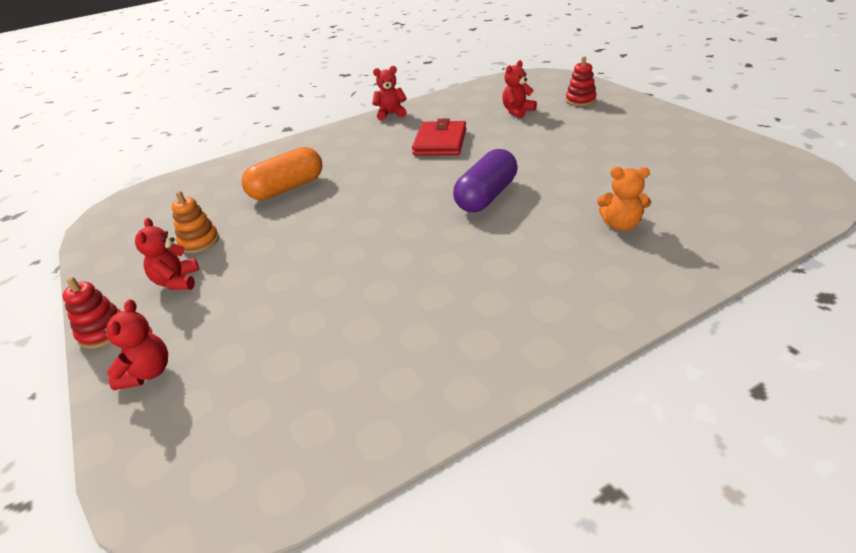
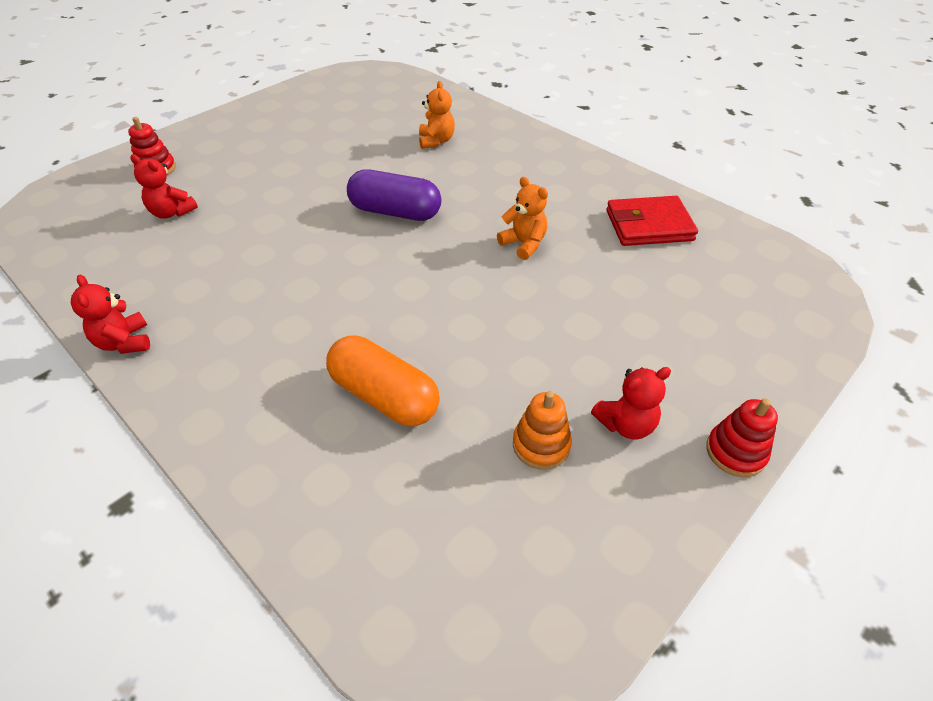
camera: 110 degrees left, 10 degrees up
red teddy bear [104,299,168,390] -> none
red wallet [412,118,466,156] -> red wallet moved to [606,196,698,246]
none -> orange teddy bear [497,177,548,260]

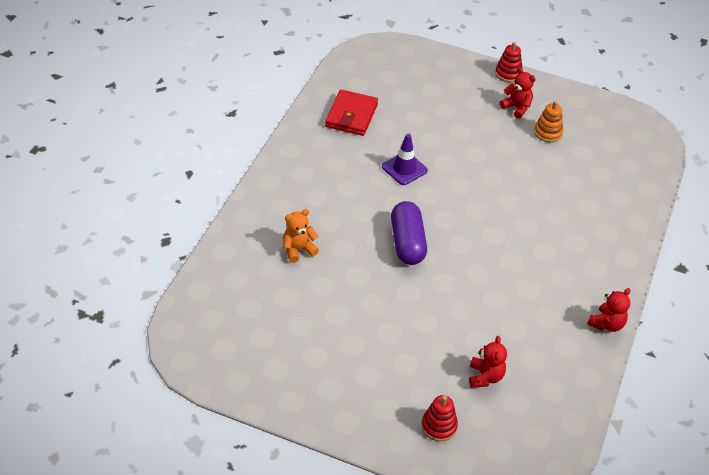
camera: 115 degrees left, 0 degrees up
orange capsule [326,336,440,426] -> none
orange teddy bear [497,177,548,260] -> purple traffic cone [382,134,428,185]
red wallet [606,196,698,246] -> red wallet turned 45 degrees clockwise [325,90,378,136]

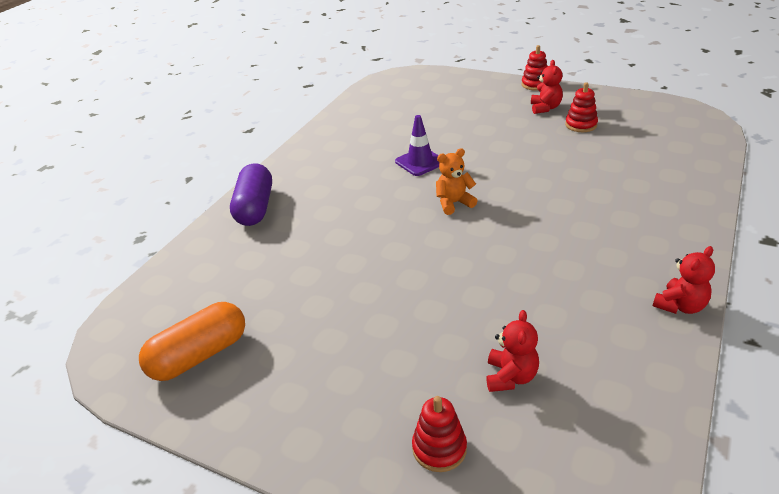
camera: 10 degrees right, 10 degrees down
orange teddy bear [283,209,319,263] -> orange teddy bear moved to [436,148,478,215]
red wallet [325,90,378,136] -> none
purple capsule [391,201,427,265] -> purple capsule moved to [230,163,272,226]
red teddy bear [500,67,536,119] -> red teddy bear turned 45 degrees clockwise [531,60,563,114]
orange stacking toy [534,101,563,142] -> red stacking toy [565,82,598,132]
none -> orange capsule [139,302,245,381]

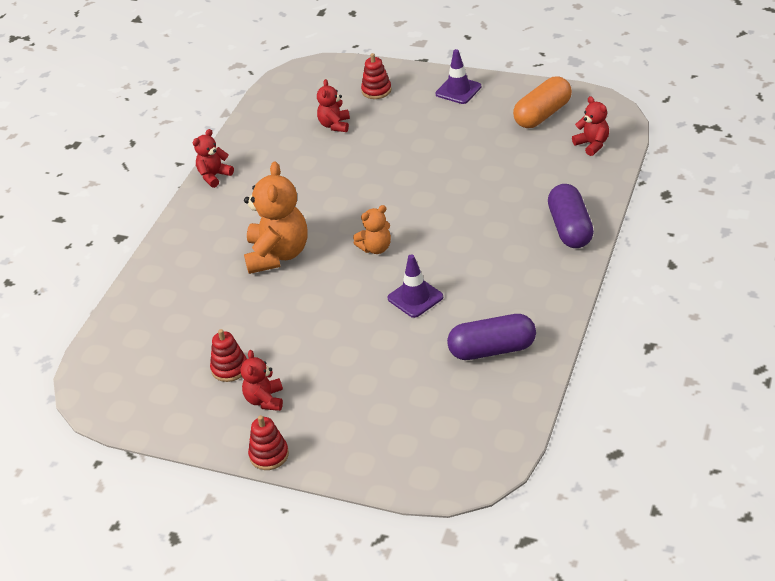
camera: 175 degrees right, 5 degrees up
none -> orange teddy bear [244,161,308,274]
none -> purple traffic cone [435,49,481,104]
none -> purple capsule [447,314,536,360]
none -> red teddy bear [572,96,609,156]

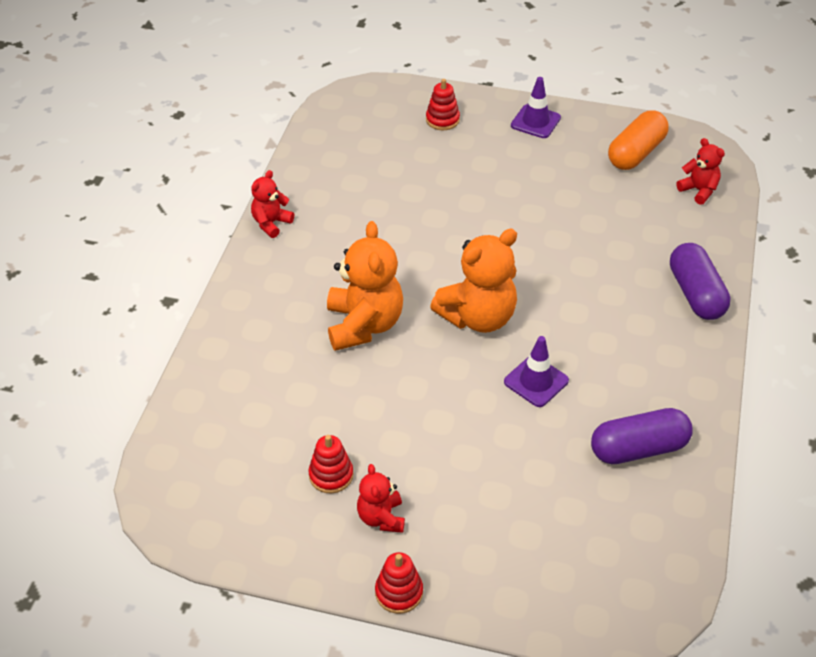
camera: 10 degrees left, 5 degrees up
red teddy bear [317,79,350,132] -> none
orange teddy bear [353,205,391,254] -> orange teddy bear [430,229,517,333], size x1.87

